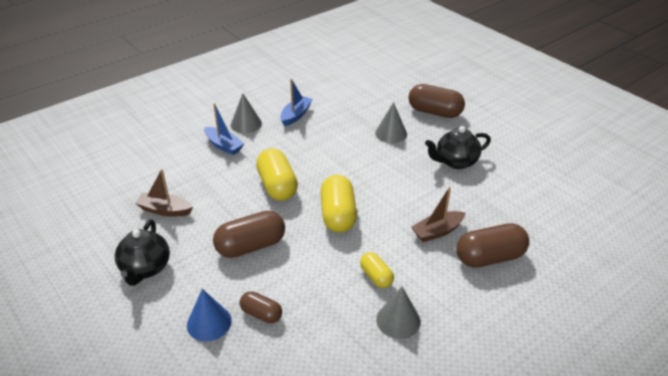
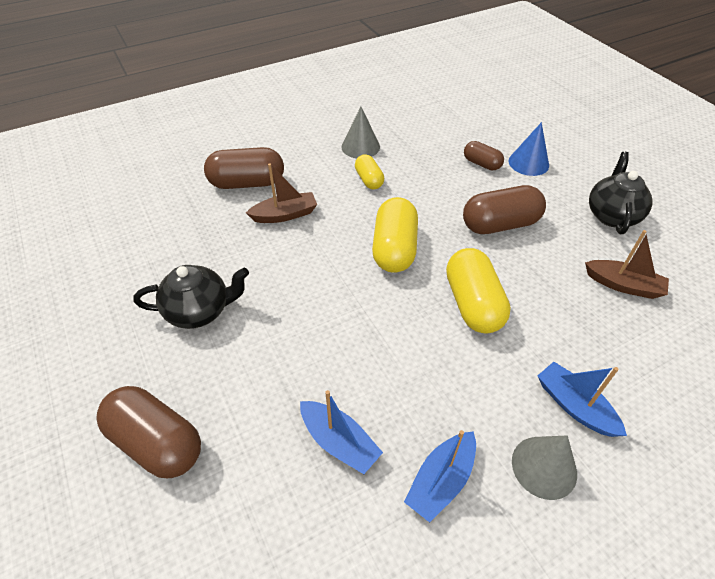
camera: 170 degrees left, 10 degrees up
grey cone [375,102,407,143] -> none
none -> blue boat [300,390,383,474]

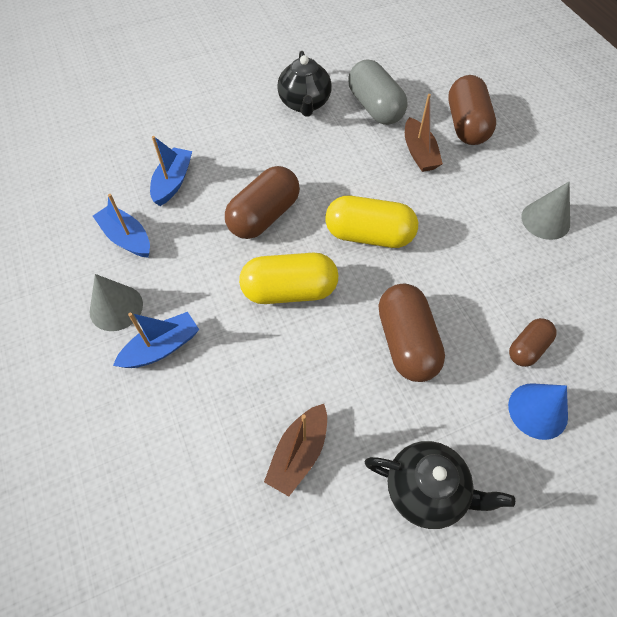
camera: 95 degrees right, 10 degrees up
brown capsule [96,386,201,478] -> brown capsule moved to [225,166,300,239]
blue boat [300,390,383,474] -> blue boat turned 150 degrees clockwise [150,136,192,206]
yellow capsule [355,154,384,190] -> none
none -> grey capsule [348,59,408,125]

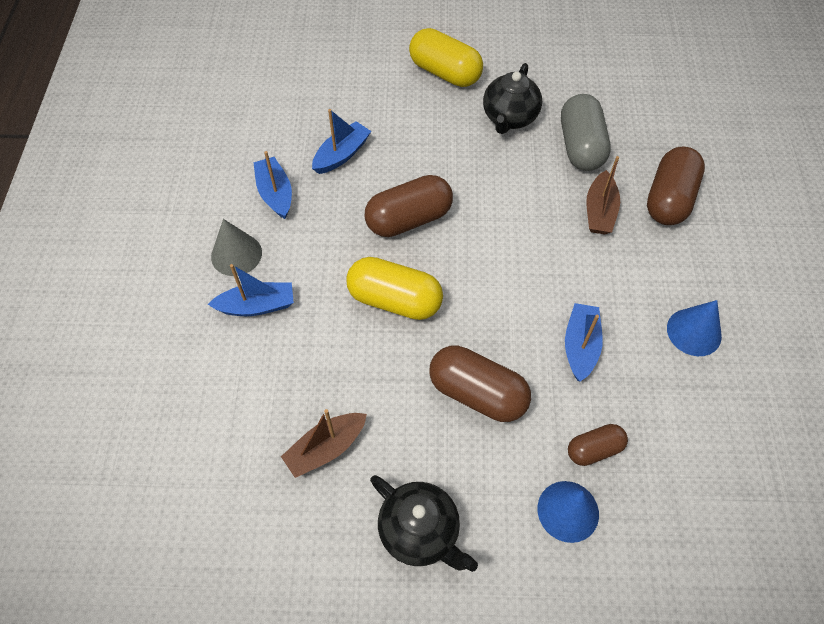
camera: 25 degrees right, 0 degrees up
yellow capsule [325,196,418,248] -> yellow capsule moved to [409,28,483,87]
brown capsule [378,283,445,382] -> brown capsule turned 75 degrees counterclockwise [429,345,531,422]
grey cone [521,182,570,240] -> blue cone [667,300,722,356]
none -> blue boat [565,303,603,382]

